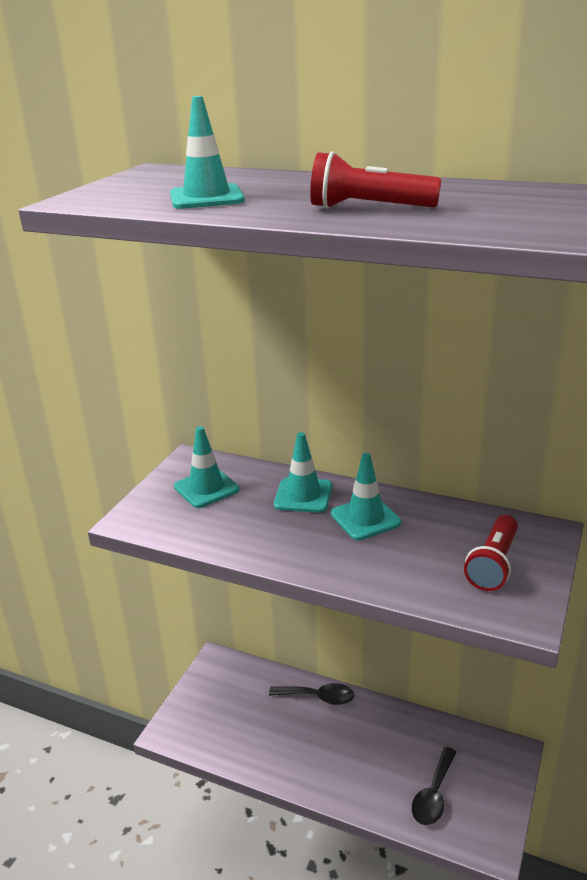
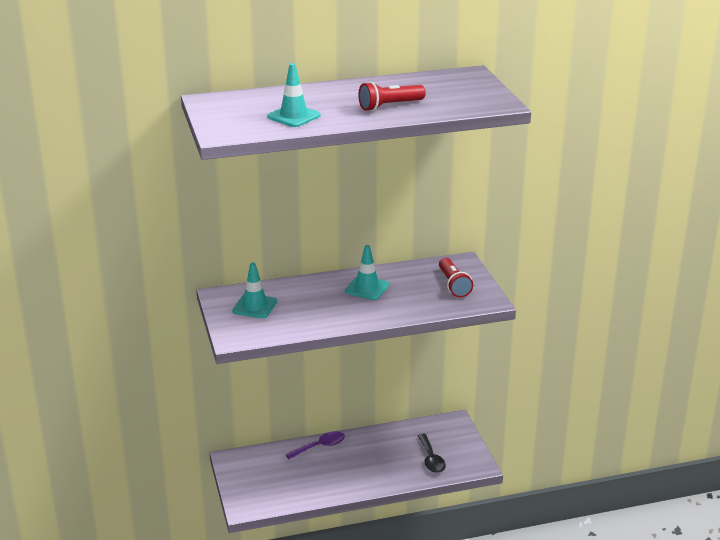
camera: 40 degrees left, 0 degrees up
black spoon [269,683,354,705] -> purple spoon [285,431,345,459]
turquoise traffic cone [274,432,332,513] -> none

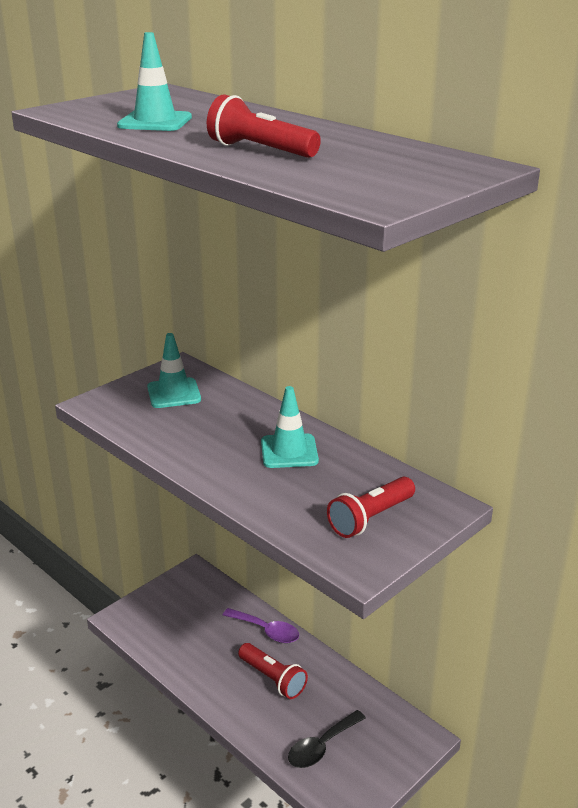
camera: 60 degrees right, 0 degrees up
none -> red flashlight [238,643,308,699]

